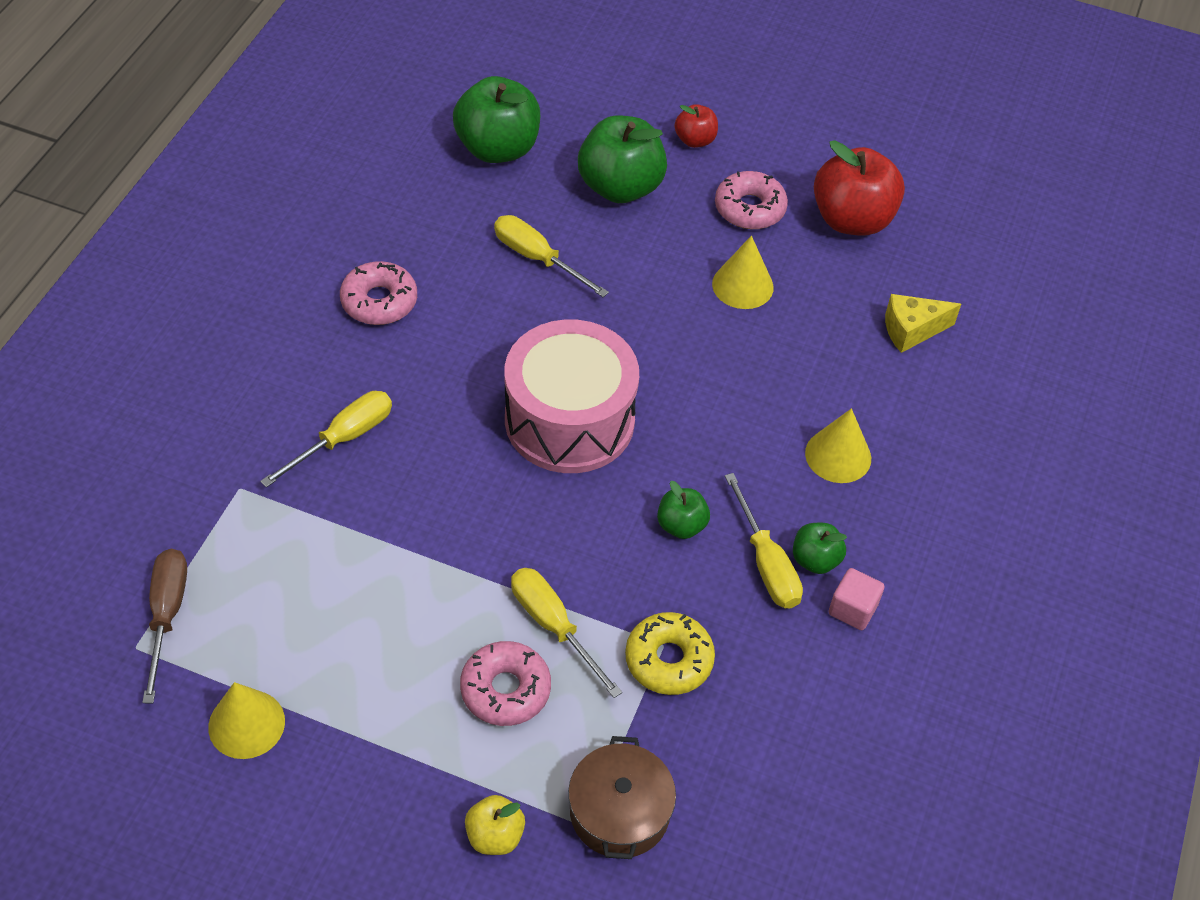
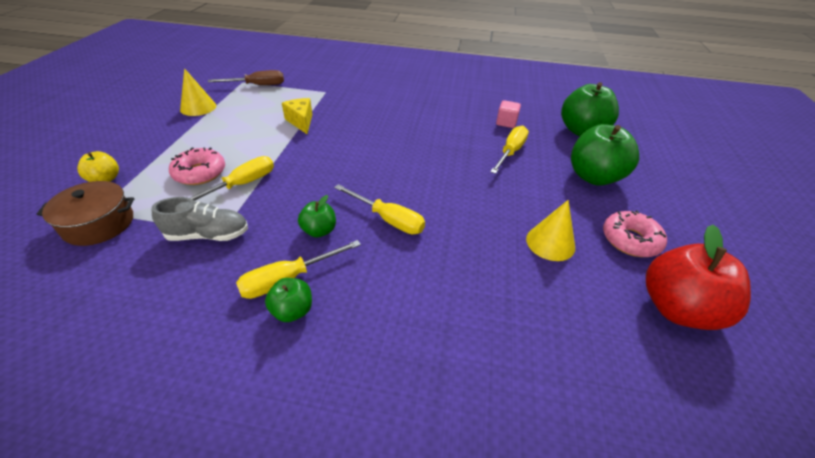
camera: 80 degrees right, 10 degrees down
yellow screwdriver [260,391,392,488] -> yellow screwdriver moved to [334,184,425,234]
pink donut [340,261,417,325] -> none
pink drum [504,319,639,473] -> none
yellow donut [625,612,715,695] -> grey shoe [151,197,248,241]
red apple [675,104,718,148] -> none
yellow cone [805,408,871,483] -> none
pink cube [829,568,885,630] -> pink cube moved to [496,100,521,128]
yellow cheese [885,294,961,353] -> yellow cheese moved to [282,98,312,134]

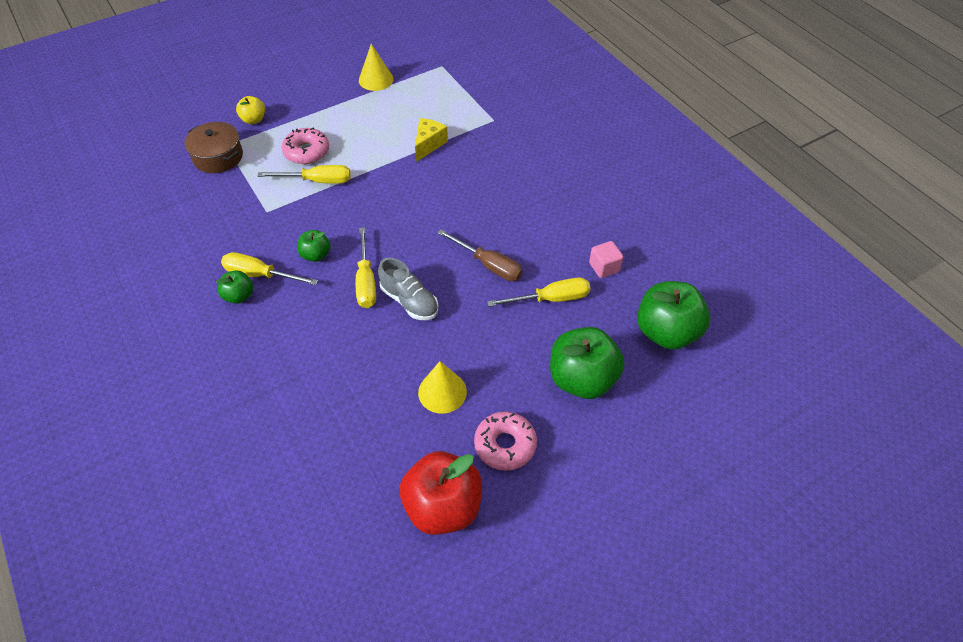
camera: 50 degrees right, 10 degrees up
grey shoe [151,197,248,241] -> grey shoe moved to [378,258,439,320]
brown screwdriver [208,70,284,85] -> brown screwdriver moved to [437,229,523,281]

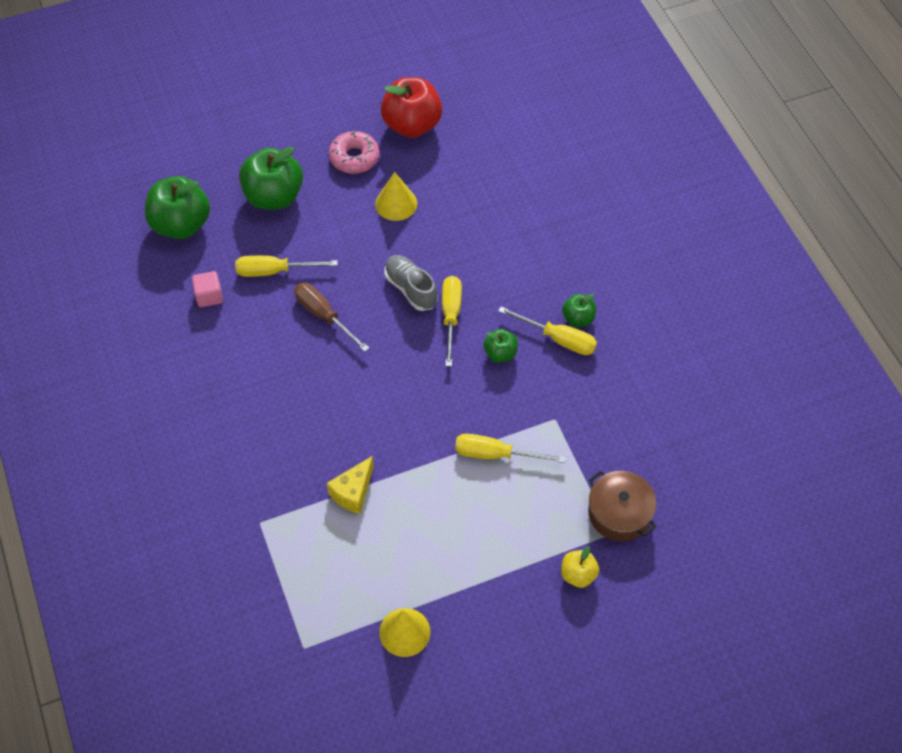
camera: 170 degrees left, 5 degrees up
pink donut [282,127,329,164] -> none

